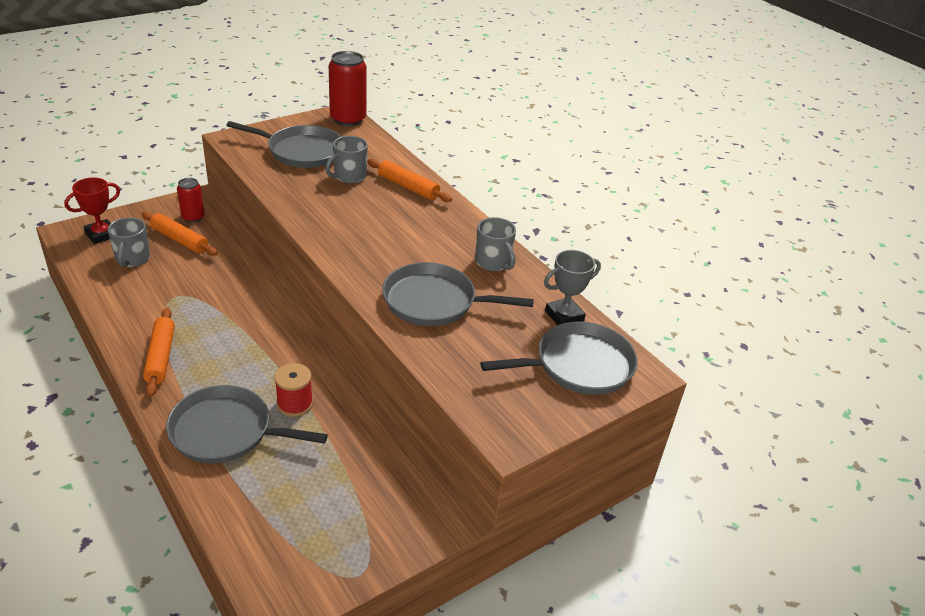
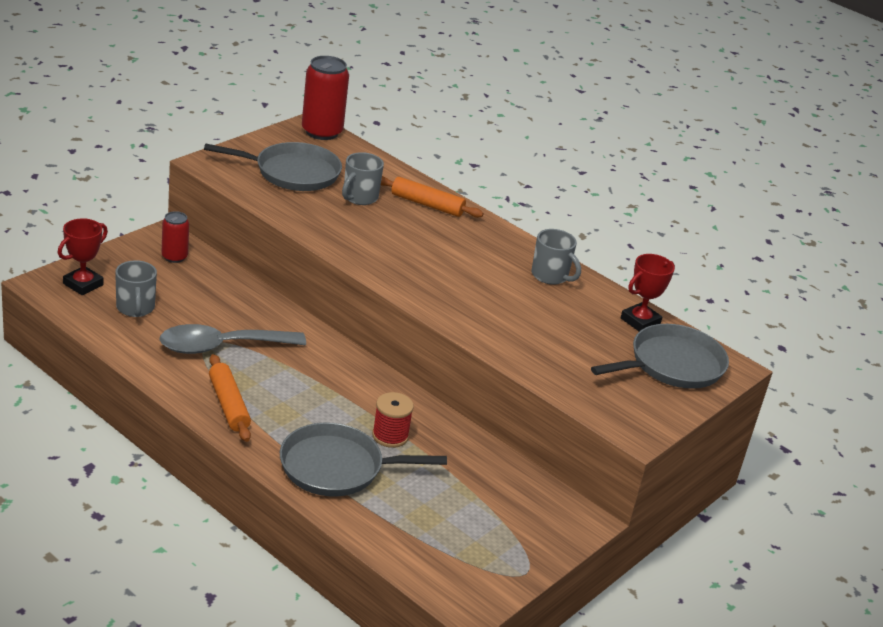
camera: 15 degrees left, 5 degrees down
orange rolling pin [142,211,218,256] -> none
grey pan [382,262,534,326] -> none
grey trophy [544,250,601,325] -> red trophy [621,254,675,331]
none -> grey spoon [159,324,306,354]

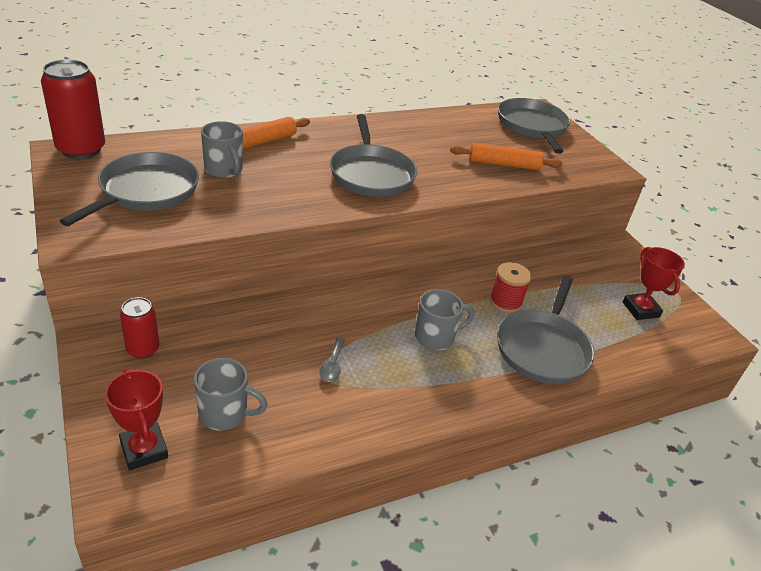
camera: 65 degrees left, 5 degrees up
grey spoon [159,324,306,354] -> grey spoon [319,337,345,382], size x0.40
orange rolling pin [209,354,251,442] -> orange rolling pin moved to [450,143,562,170]
grey mug [531,229,581,285] -> grey mug moved to [415,289,474,350]
red trophy [621,254,675,331] -> red trophy moved to [623,247,685,320]
none -> grey pan [330,114,417,197]

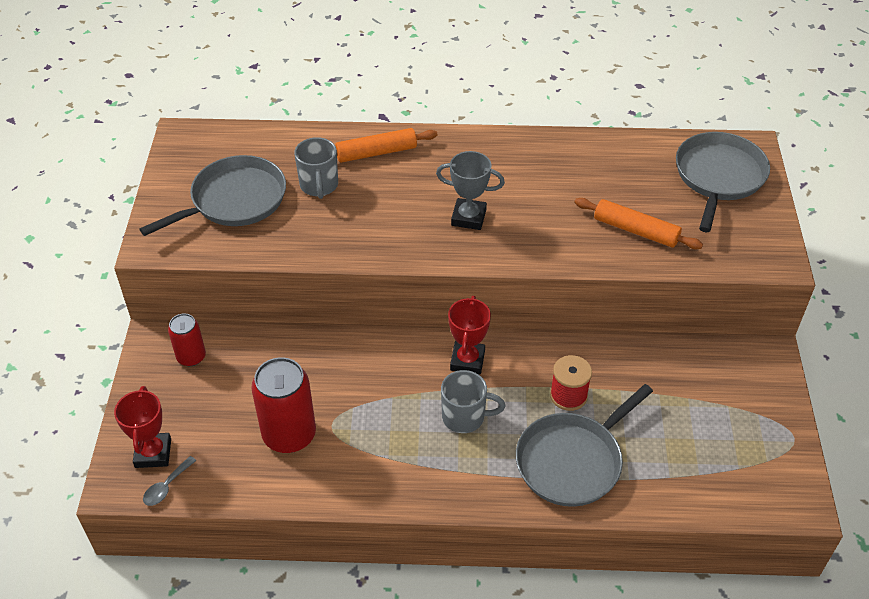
camera: 30 degrees right, 10 degrees up
red can [41,59,105,159] -> red can moved to [251,357,316,453]
grey mug [194,358,268,431] -> none
grey spoon [319,337,345,382] -> grey spoon moved to [143,456,197,506]
grey pan [330,114,417,197] -> grey trophy [436,151,505,230]
red trophy [623,247,685,320] -> red trophy moved to [448,296,491,375]

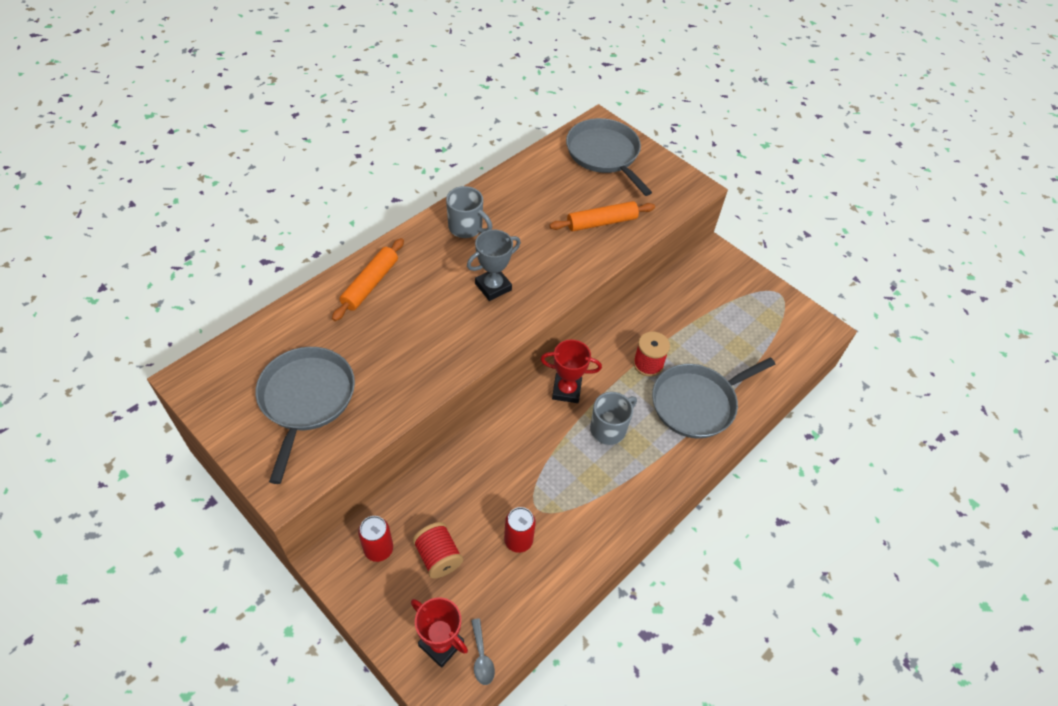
camera: 50 degrees left, 5 degrees up
red can [251,357,316,453] -> red can [504,507,536,553], size x0.58
grey mug [294,137,338,199] -> grey mug moved to [446,186,492,238]
red trophy [448,296,491,375] -> red trophy turned 45 degrees counterclockwise [540,340,602,403]
grey pan [516,384,653,507] -> grey pan turned 60 degrees clockwise [652,357,775,438]
none -> red spool [412,522,463,579]

